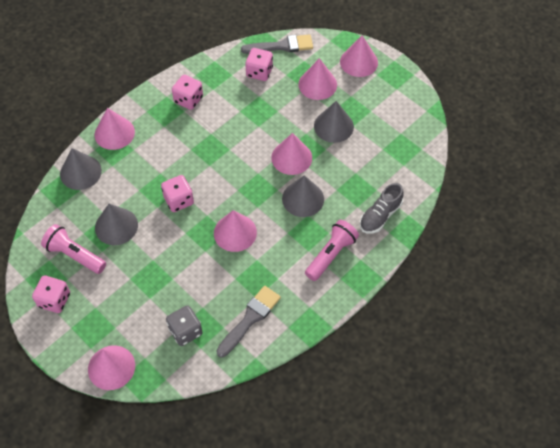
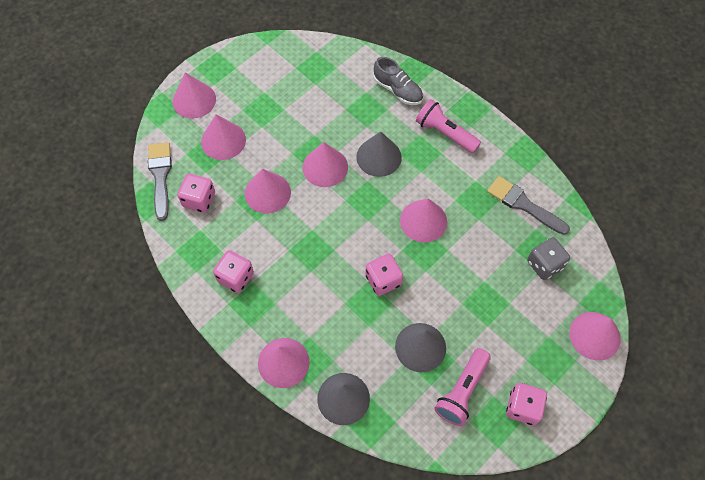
camera: 90 degrees left, 5 degrees up
grey cone [314,101,354,143] -> none
none -> pink cone [245,169,291,214]

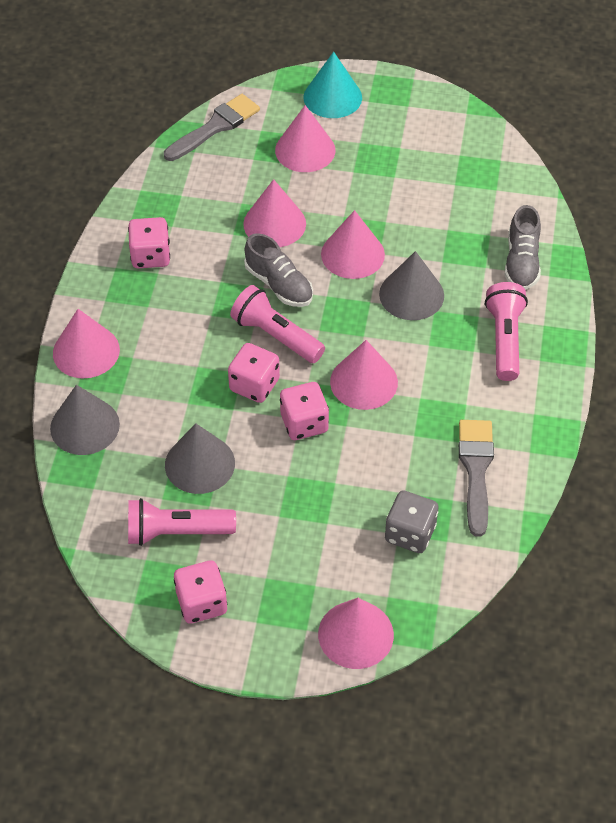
camera: 55 degrees right, 10 degrees down
pink cone [173,72,216,119] -> turquoise cone [303,52,362,118]
pink dice [177,174,215,213] -> pink dice moved to [280,382,329,440]
none -> pink flashlight [230,285,325,363]
none -> grey shoe [244,233,313,307]

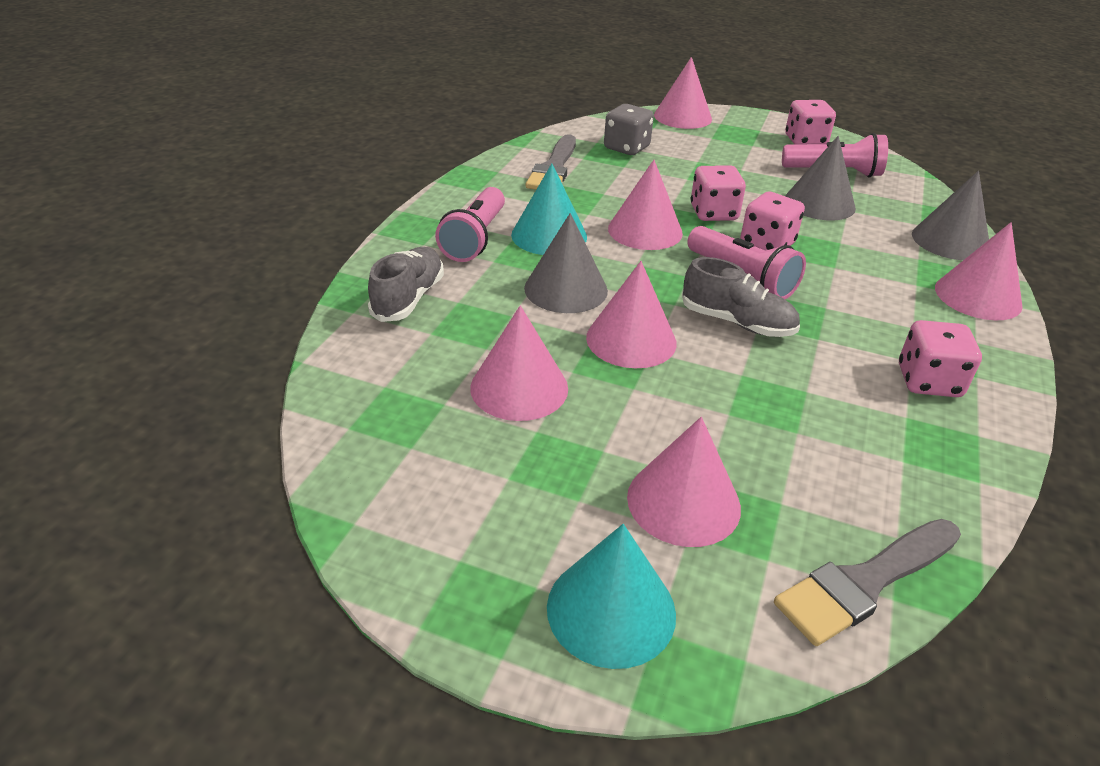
camera: 170 degrees left, 15 degrees down
pink cone [243,179,306,247] -> pink cone moved to [470,305,568,421]
grey shoe [244,233,313,307] -> grey shoe turned 150 degrees clockwise [682,257,800,337]
none -> turquoise cone [511,163,587,255]

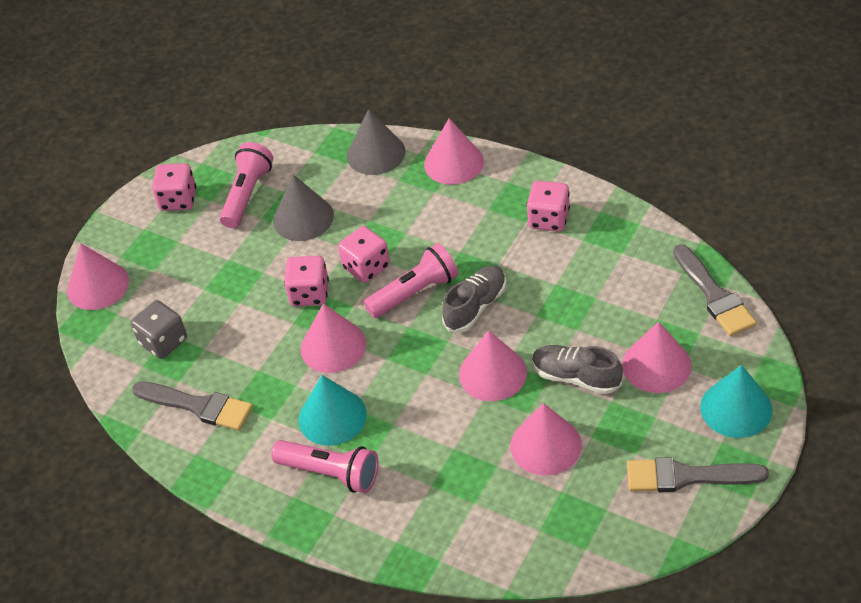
camera: 75 degrees left, 10 degrees up
grey shoe [368,247,444,322] -> grey shoe moved to [532,345,623,394]
grey cone [524,213,608,313] -> none
none -> grey brush [627,457,769,492]

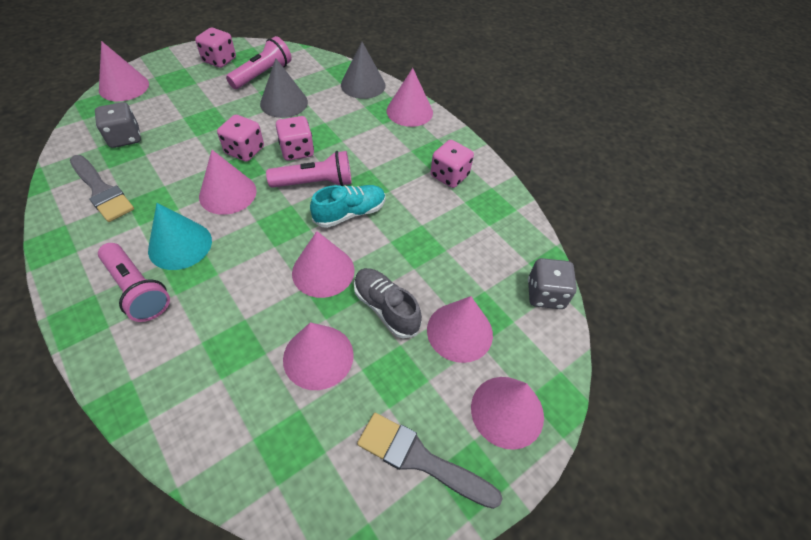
camera: 15 degrees right, 5 degrees up
grey shoe [442,265,506,333] -> turquoise shoe [310,185,385,228]
grey brush [673,244,757,336] -> grey dice [528,258,577,309]
turquoise cone [700,365,773,438] -> pink cone [471,377,544,450]

